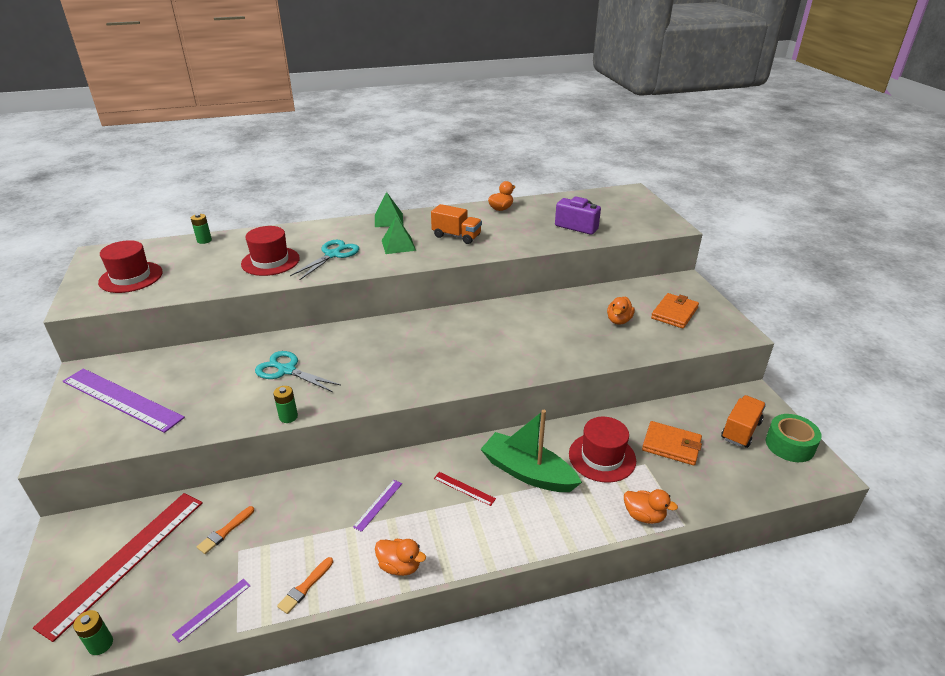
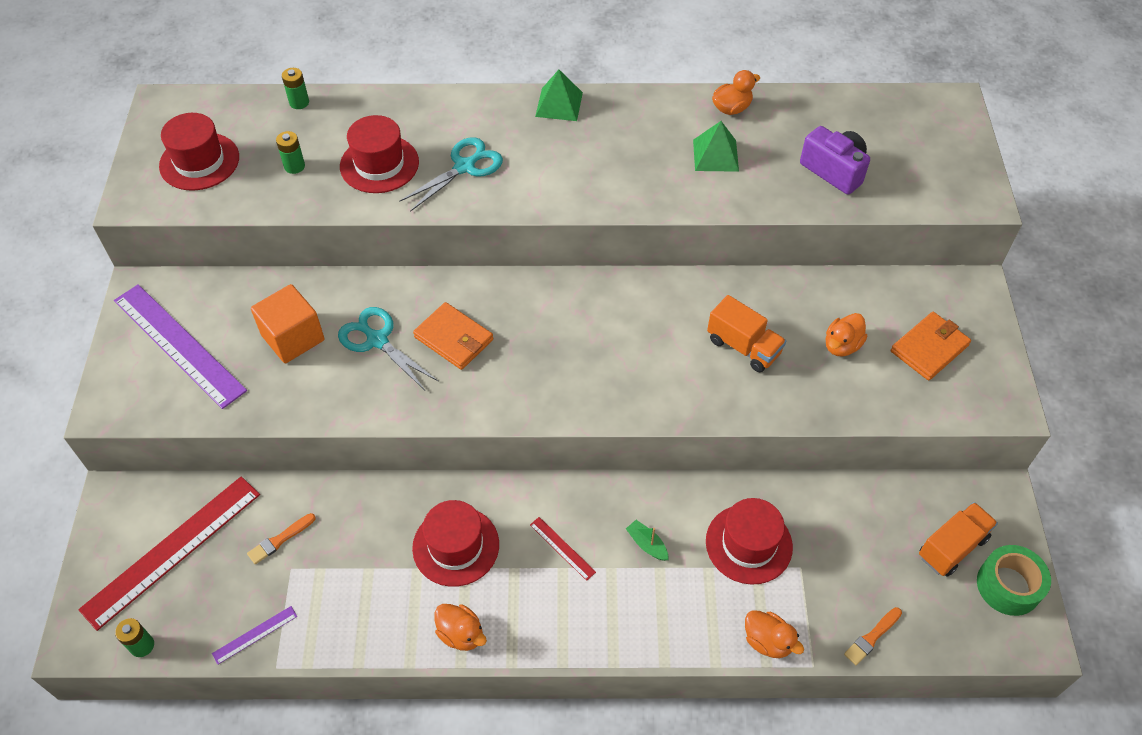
camera: 15 degrees right, 20 degrees up
green battery [273,386,298,423] -> green battery moved to [276,131,305,174]
orange brush [277,557,333,614] -> orange brush moved to [844,607,902,665]
purple ruler [353,480,402,532] -> red hat [412,500,499,587]
green pyramid [382,216,416,254] -> green pyramid moved to [693,121,739,172]
orange truck [431,204,482,244] -> orange truck moved to [707,295,786,372]
green boat [480,410,582,492] -> green boat [626,520,669,561], size x0.40
orange wallet [642,421,702,465] -> orange wallet moved to [413,302,493,370]
none -> orange cube [251,284,325,363]

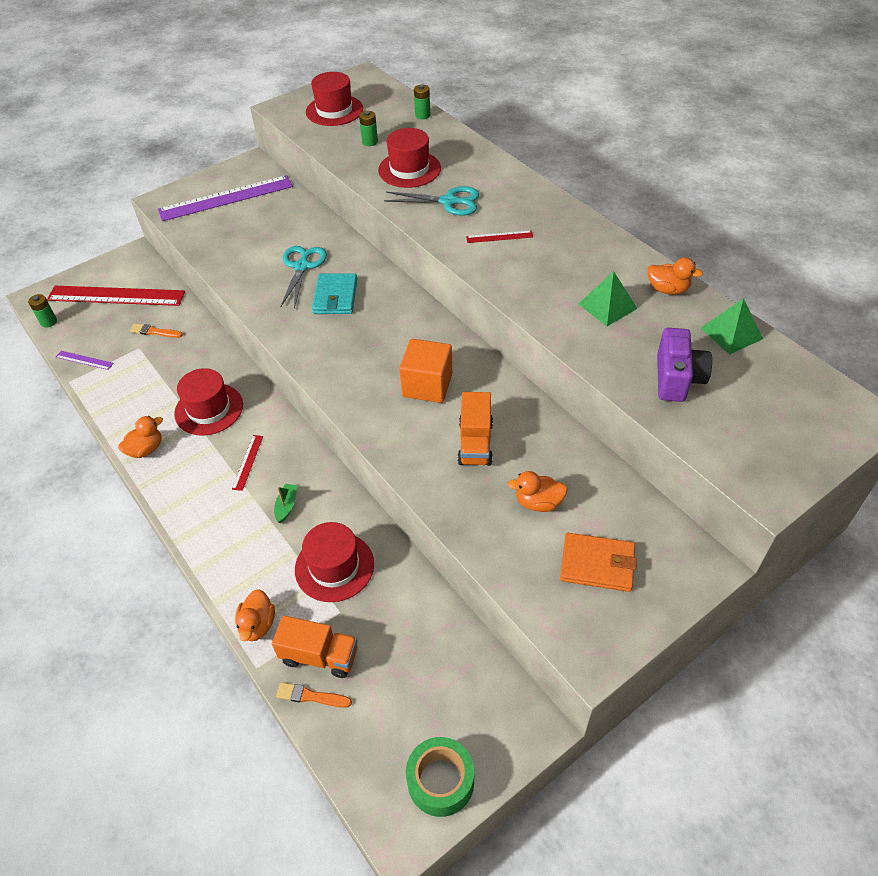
camera: 55 degrees right, 5 degrees down
purple ruler [114,284,247,409] -> purple ruler turned 60 degrees clockwise [158,175,293,221]
orange cube [251,284,325,363] -> orange cube moved to [400,339,452,403]
orange wallet [413,302,493,370] -> turquoise wallet [312,273,357,314]
orange duck [434,604,487,651] -> orange duck turned 135 degrees counterclockwise [118,416,163,458]
green pyramid [535,70,583,121] -> green pyramid moved to [701,298,763,355]
orange truck [919,502,998,577] -> orange truck moved to [272,616,358,678]
none -> red ruler [466,231,533,243]

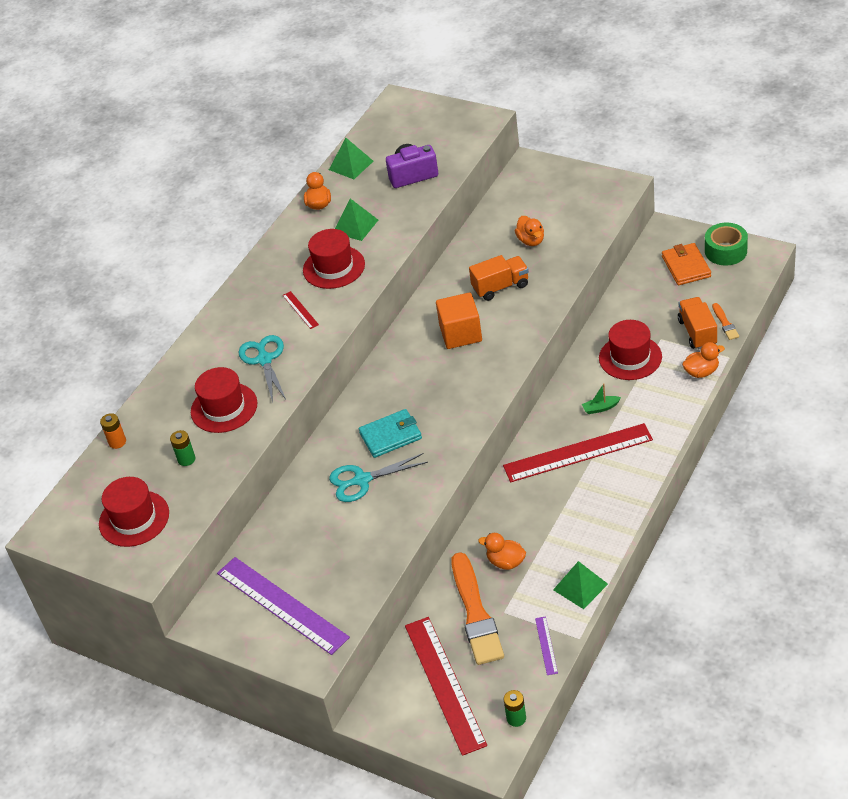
camera: 110 degrees left, 5 degrees down
orange duck [118,416,163,458] -> orange duck moved to [478,533,526,570]
orange brush [130,324,183,338] -> orange brush [451,552,504,665], size x2.25
red hat [174,368,243,436] -> red hat moved to [303,229,365,289]
red ruler [232,435,263,491] -> red ruler [503,423,653,482], size x2.37
green battery [414,84,430,119] -> orange battery [100,413,126,449]
orange wallet [560,533,637,592] -> orange wallet moved to [662,243,711,285]
none -> green pyramid [553,561,608,609]

